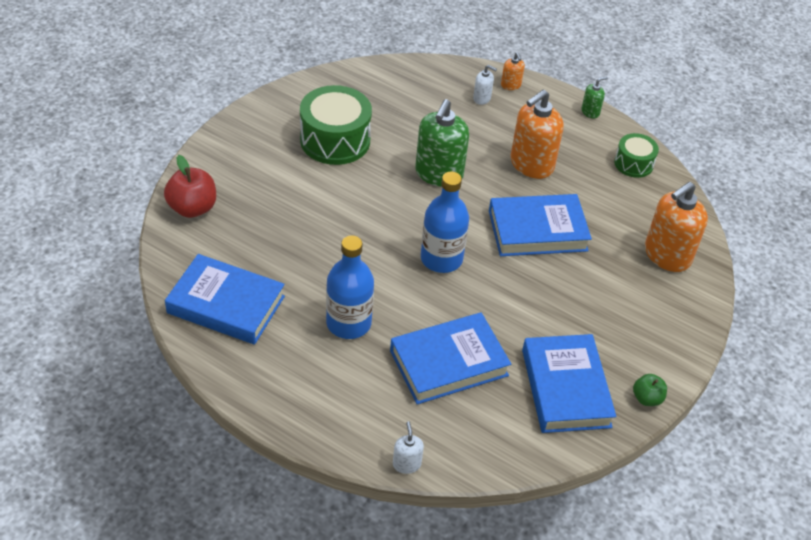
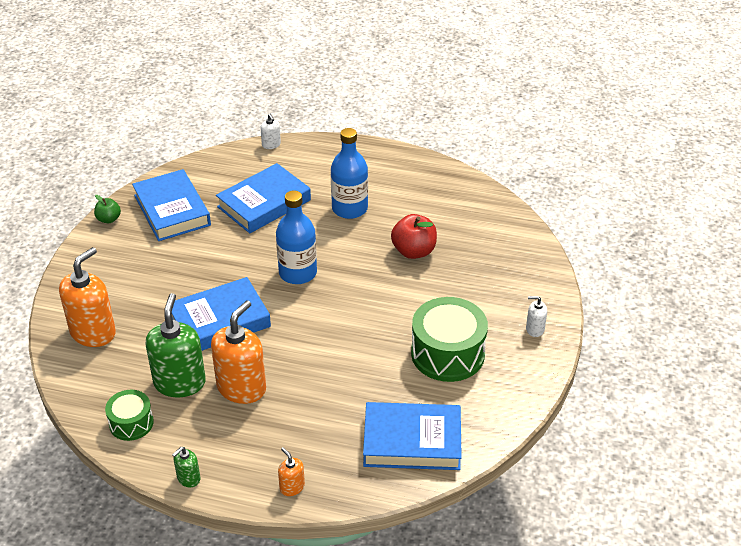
camera: 165 degrees right, 5 degrees down
red apple [164,155,216,218] -> red apple moved to [391,214,437,259]
blue book [165,254,285,345] -> blue book moved to [363,402,462,470]
green soap dispenser [415,99,469,187] -> green soap dispenser moved to [146,293,206,398]
white soap dispenser [473,65,497,105] -> white soap dispenser moved to [526,296,547,337]

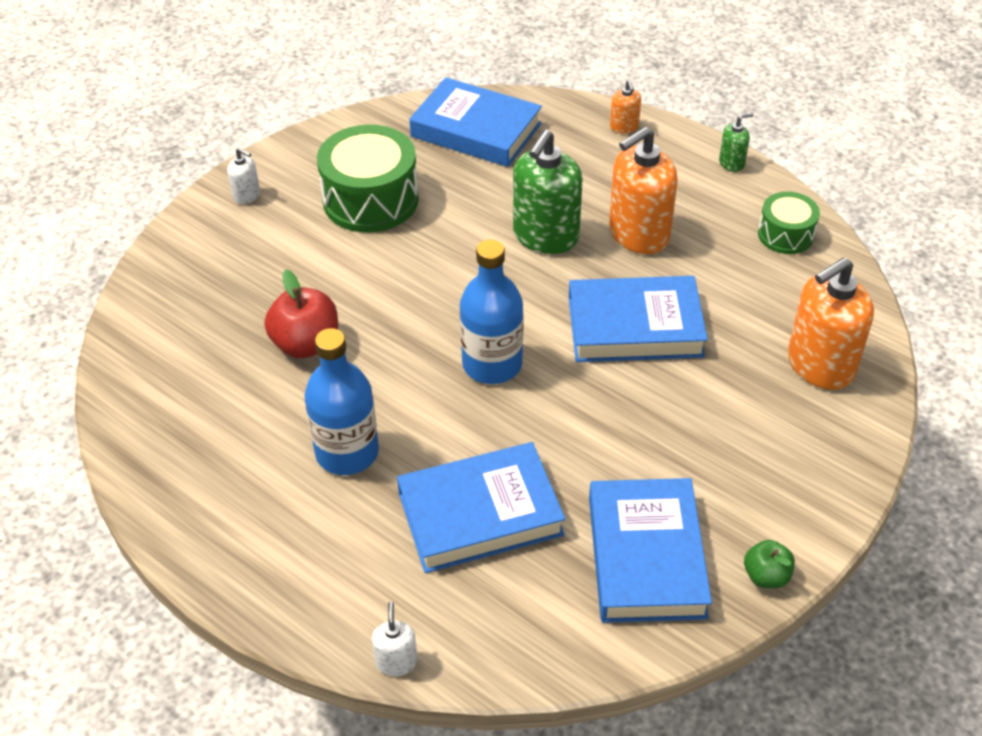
camera: 155 degrees left, 5 degrees up
green soap dispenser [146,293,206,398] -> green soap dispenser moved to [513,130,582,254]

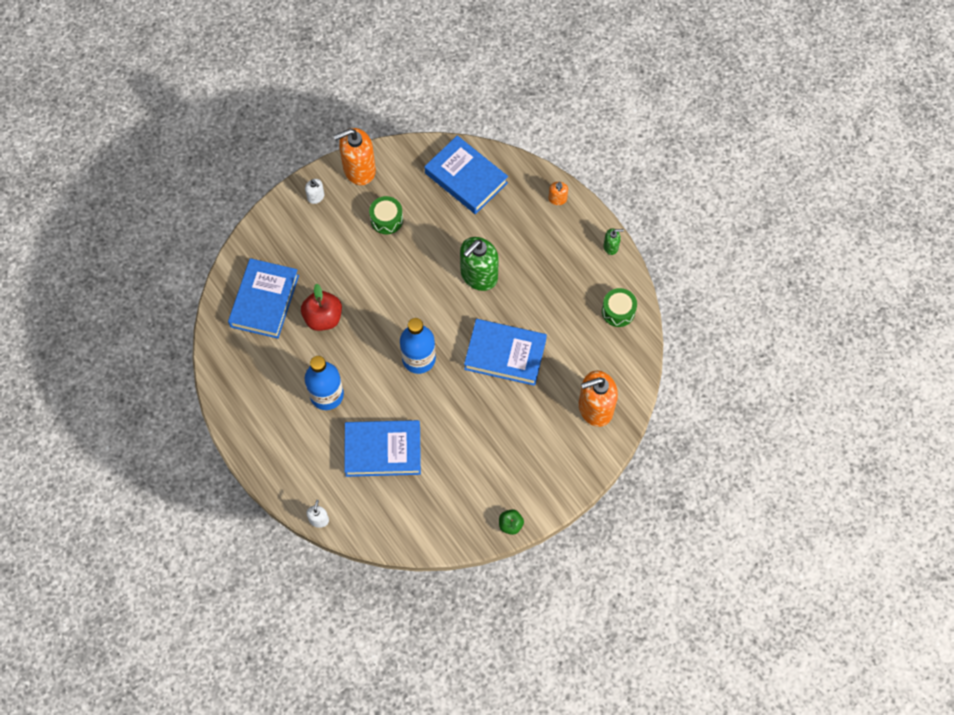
camera: 15 degrees right, 20 degrees up
green drum [317,125,419,233] -> green drum [369,196,403,234], size x0.56
blue book [589,478,712,623] -> blue book moved to [228,258,299,339]
orange soap dispenser [609,127,678,254] -> orange soap dispenser moved to [334,128,376,185]

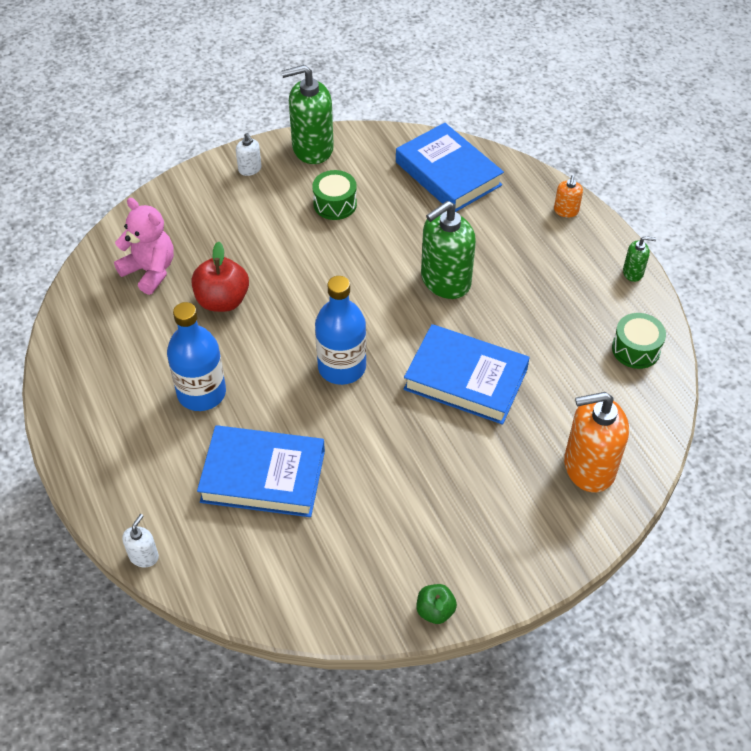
camera: 10 degrees right, 15 degrees down
blue book [228,258,299,339] -> pink teddy bear [114,198,174,295]
orange soap dispenser [334,128,376,185] -> green soap dispenser [281,65,334,164]

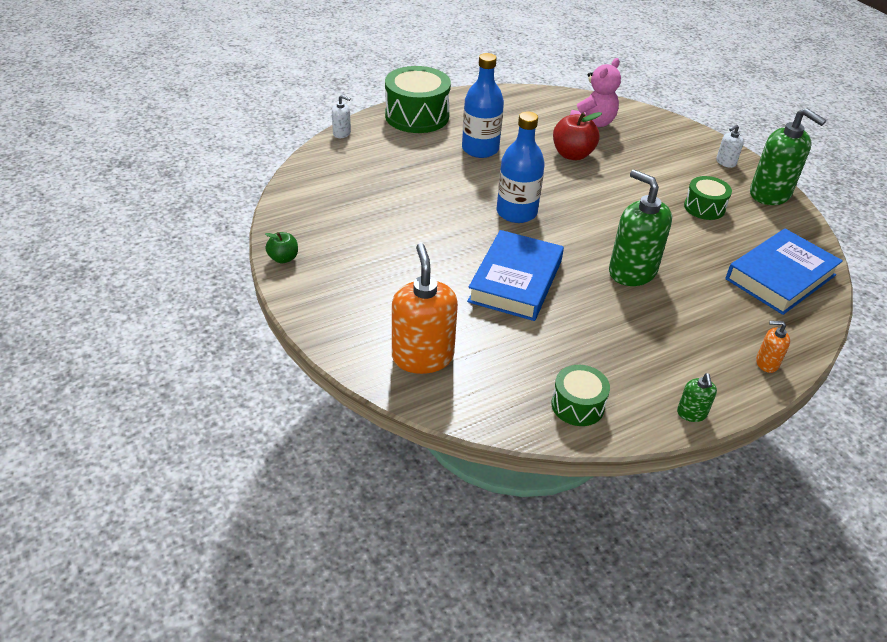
camera: 85 degrees right, 10 degrees down
blue book [197,425,325,517] -> none
green soap dispenser [281,65,334,164] -> green soap dispenser turned 150 degrees clockwise [750,108,826,205]
none -> green drum [385,66,451,133]

